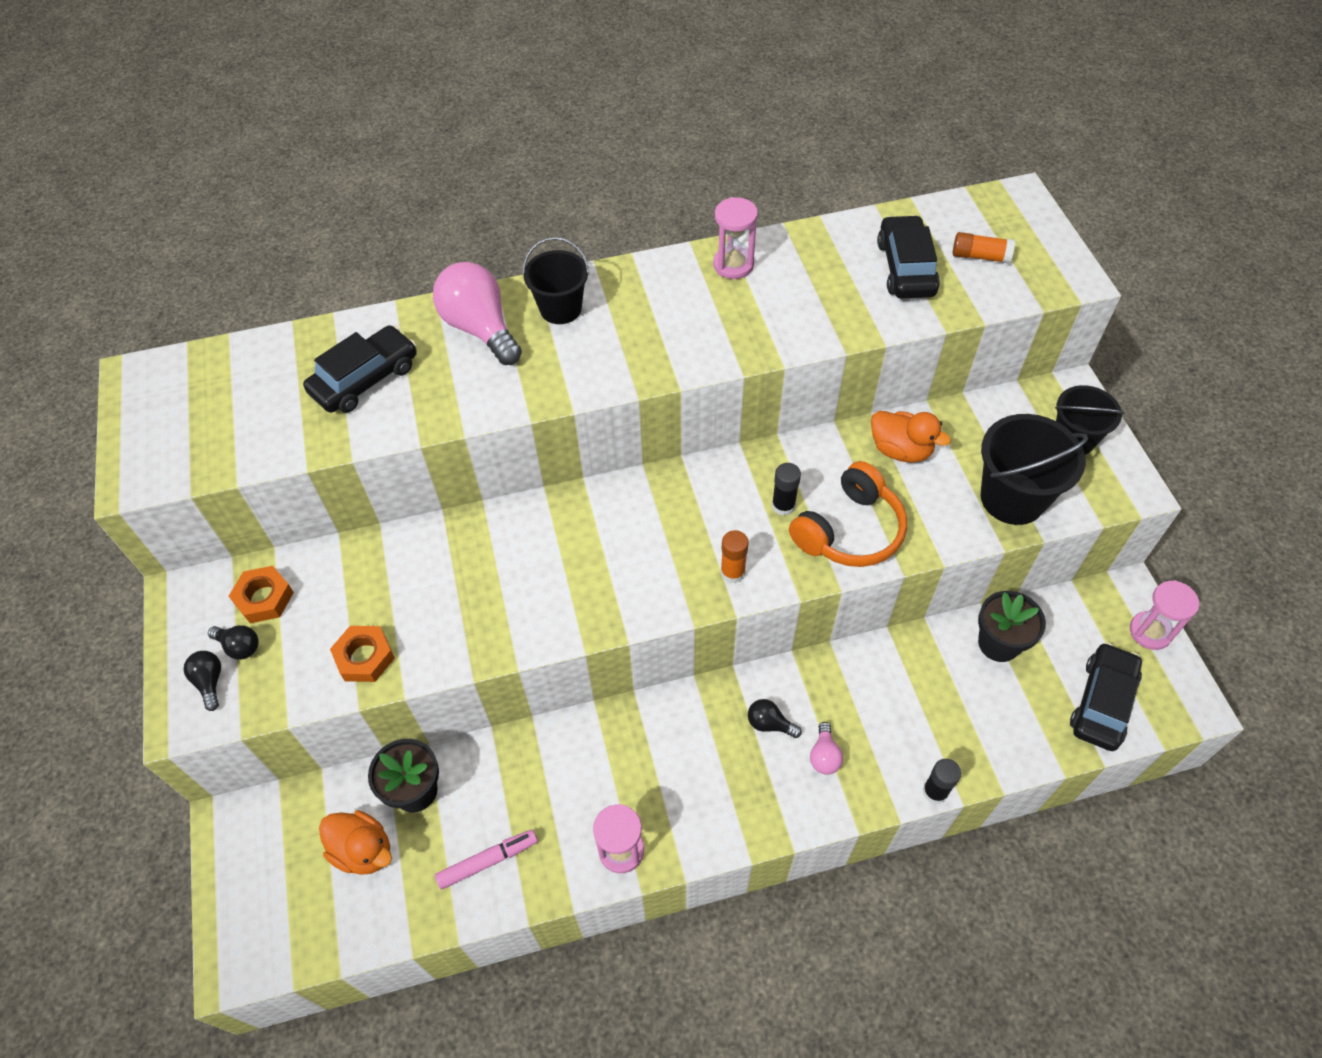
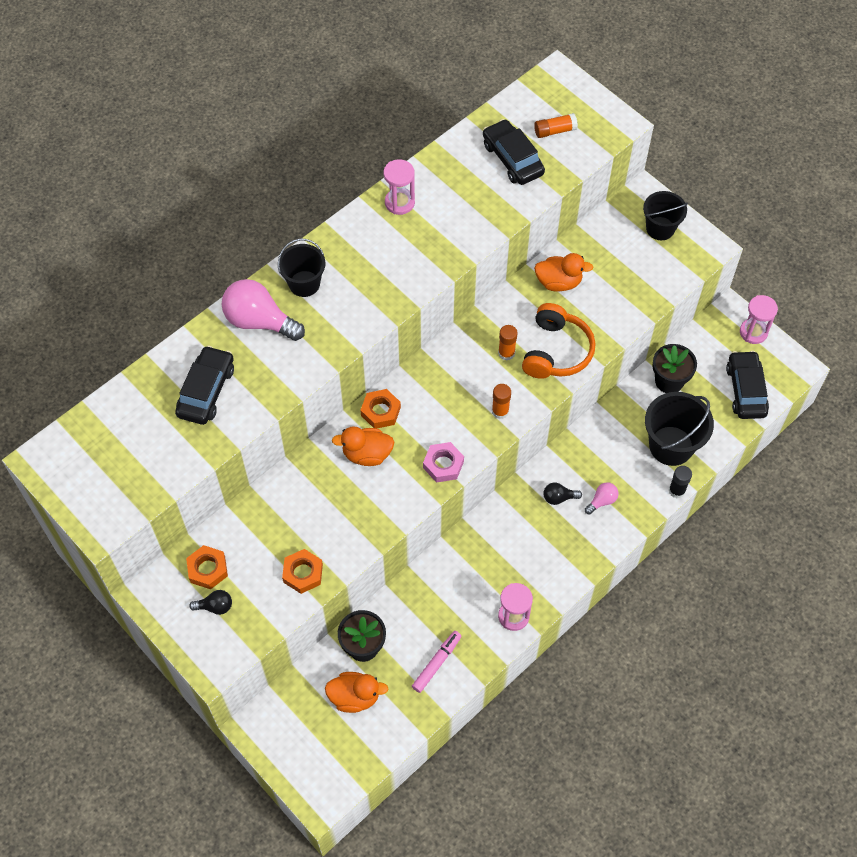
camera: 30 degrees left, 5 degrees up
black light bulb [184,651,221,711] -> none
black glue stick [772,463,801,516] -> orange glue stick [498,325,518,361]
pink light bulb [810,722,843,775] -> pink light bulb turned 105 degrees counterclockwise [585,482,619,515]
black bucket [981,414,1088,525] -> black bucket moved to [645,392,714,466]
none -> orange duck [332,426,394,466]
none -> orange nut [360,389,401,429]
none -> pink nut [423,442,464,483]

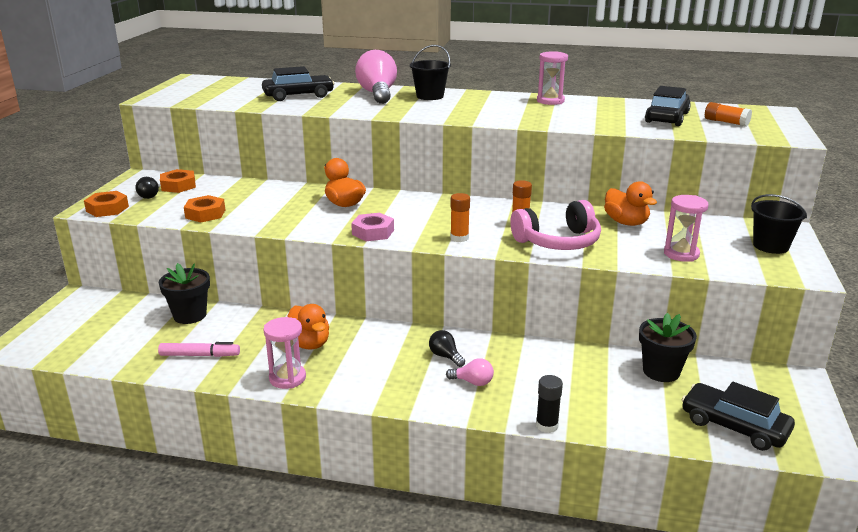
camera: 55 degrees right, 35 degrees down
orange duck [325,672,388,713] -> orange duck moved to [287,304,329,349]
orange nut [360,389,401,429] -> orange nut moved to [84,191,129,217]
orange headphones [522,303,595,379] -> pink headphones [510,200,601,250]
black bucket [645,392,714,466] -> none
black car [726,351,769,419] -> black car turned 105 degrees counterclockwise [682,382,795,451]
pink hourglass [740,295,778,344] -> pink hourglass moved to [664,195,709,262]

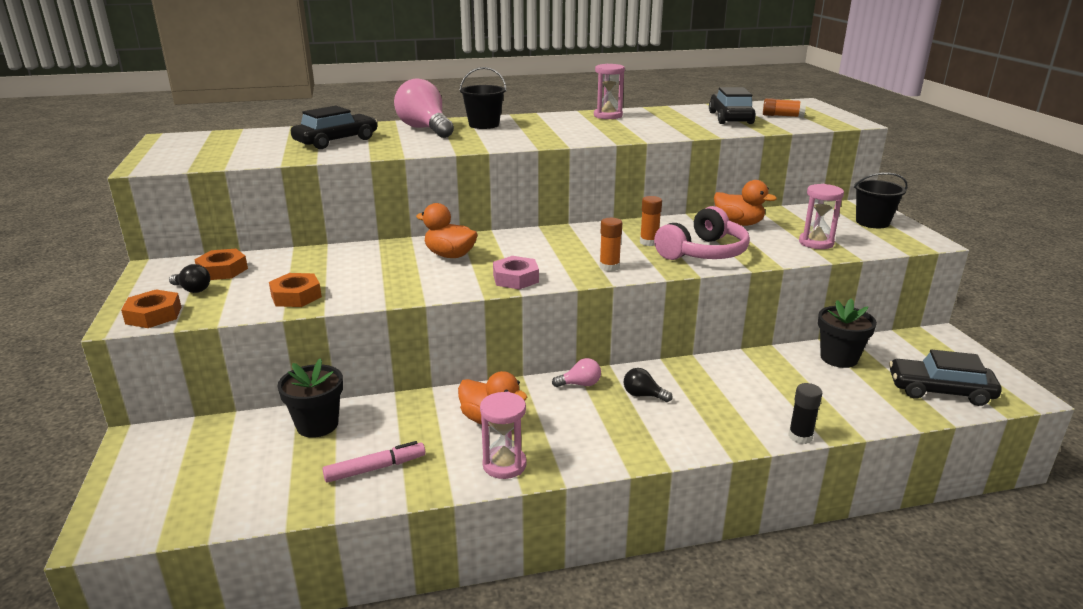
camera: 25 degrees left, 0 degrees up
pink light bulb [446,358,494,386] -> pink light bulb moved to [552,358,601,387]

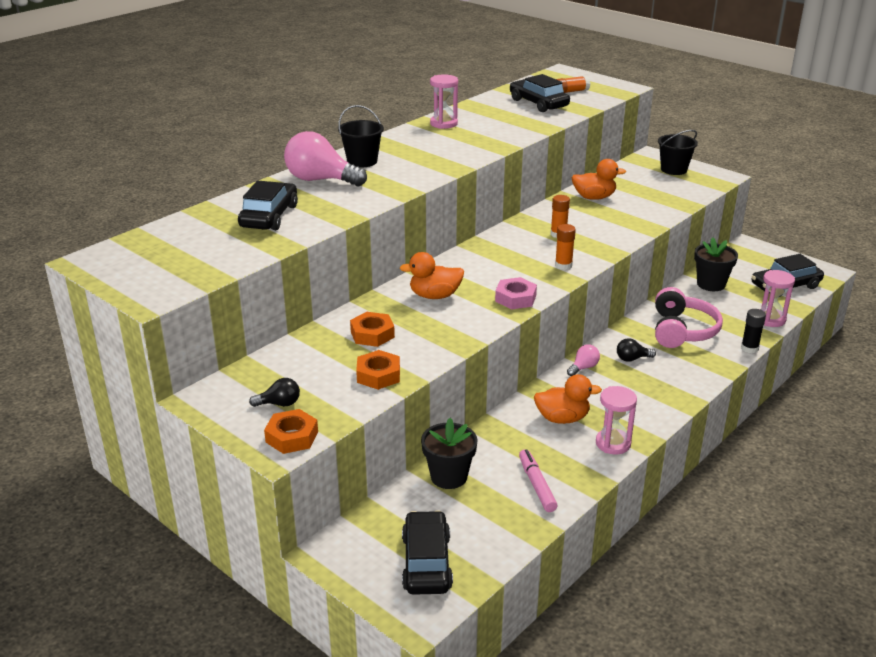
camera: 35 degrees left, 5 degrees up
orange nut [194,249,248,280] -> orange nut moved to [350,312,395,347]
pink marker [323,441,425,483] -> pink marker turned 45 degrees counterclockwise [519,449,558,512]
pink headphones [654,206,750,260] -> pink headphones moved to [655,287,723,348]
pink hourglass [799,184,844,249] -> pink hourglass moved to [760,270,795,327]
none -> black car [402,510,453,595]

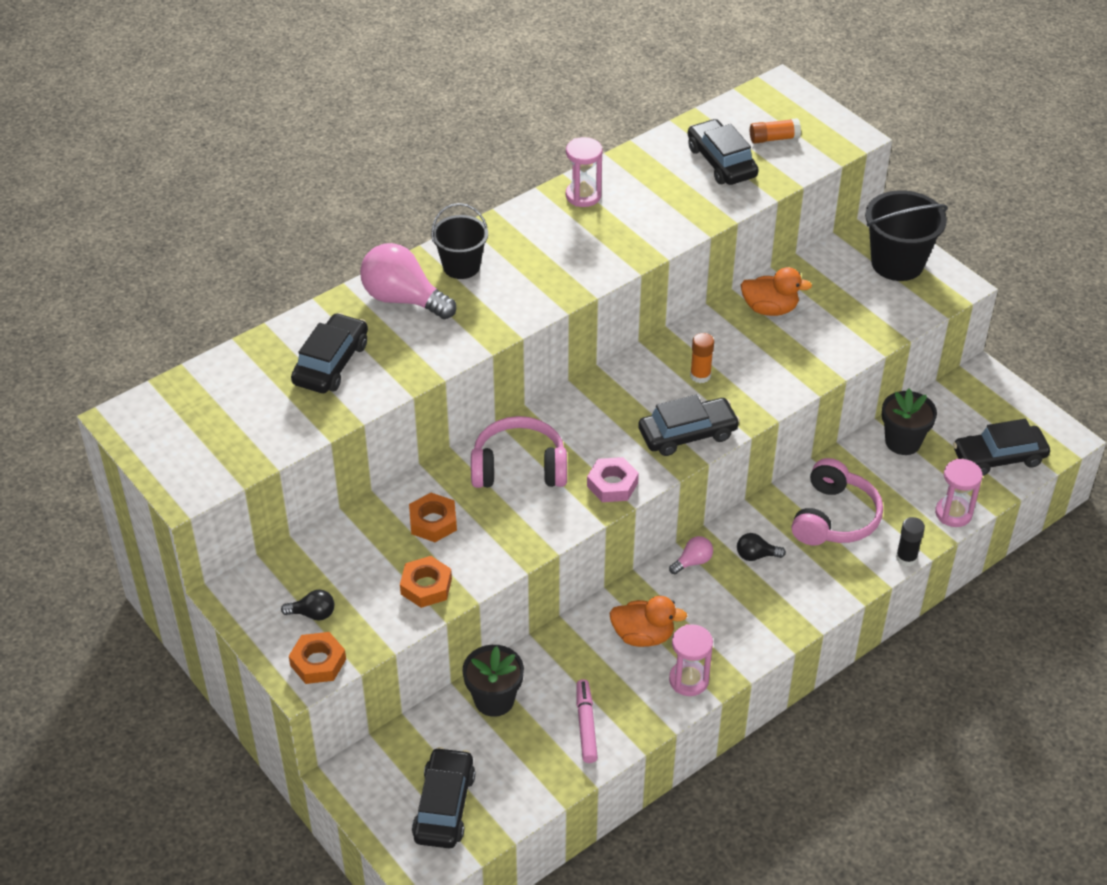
camera: 10 degrees right, 15 degrees up
orange duck [400,252,464,299] -> pink headphones [471,416,567,488]
orange glue stick [555,224,576,270] -> black car [638,395,740,456]
black bucket [658,130,698,175] -> black bucket [865,190,948,281], size x1.52

